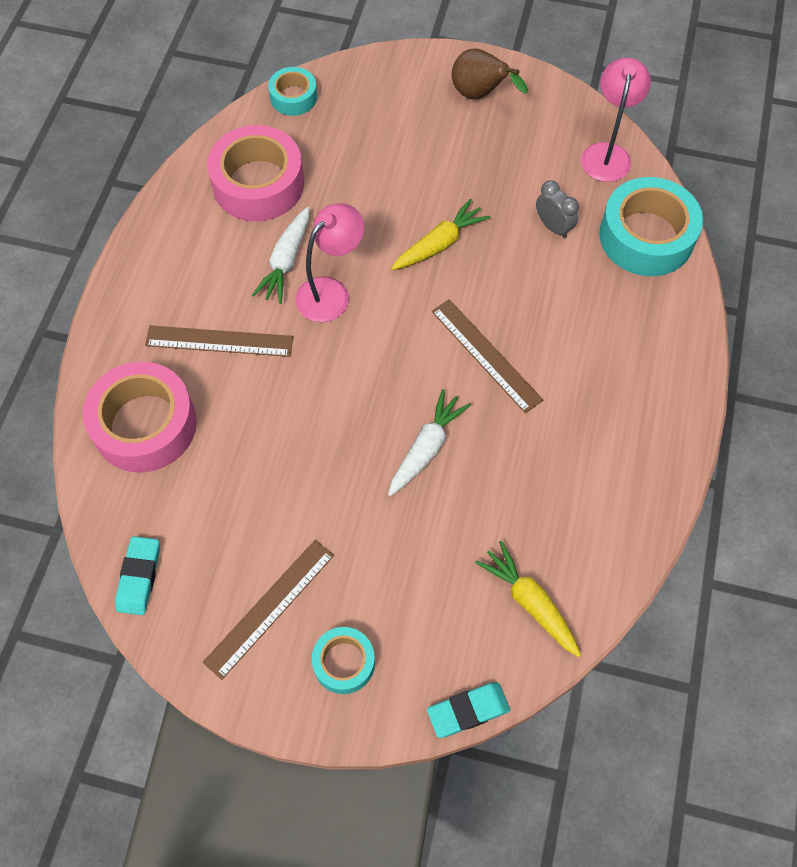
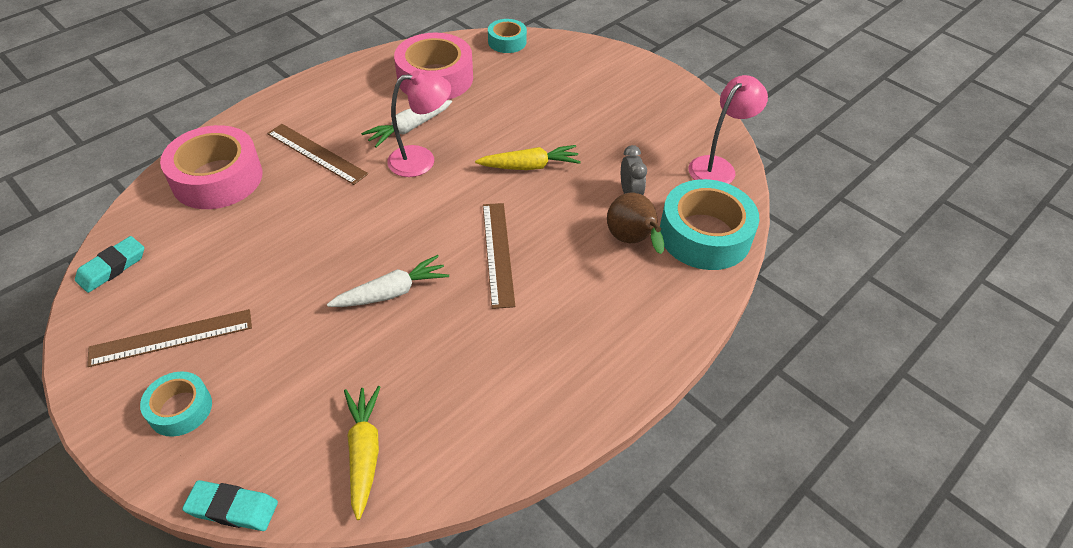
camera: 30 degrees right, 15 degrees down
brown pear [452,48,528,99] -> brown pear moved to [607,193,664,254]

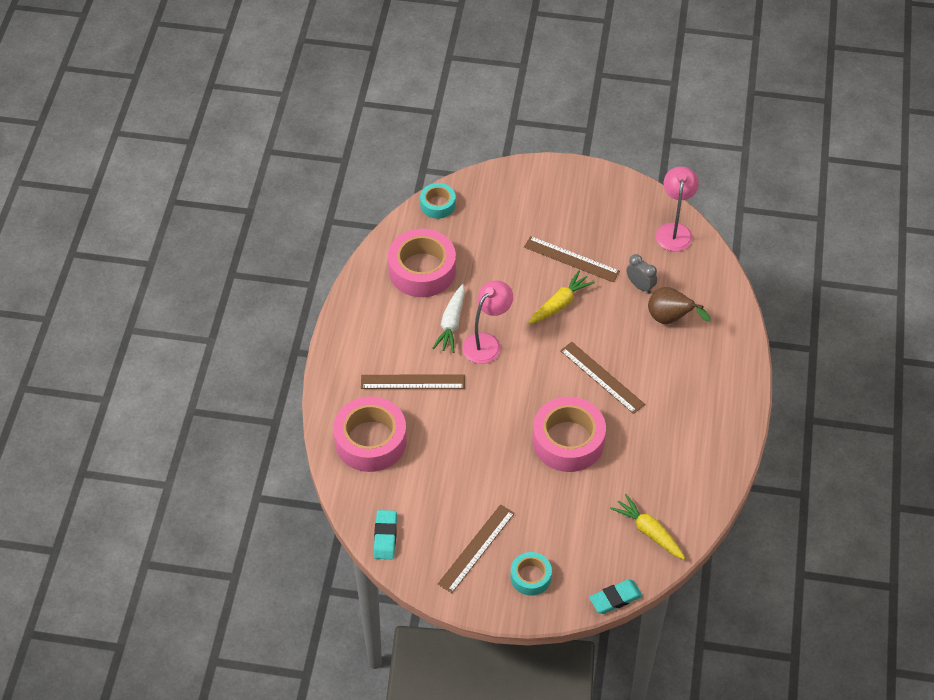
camera: 35 degrees left, 5 degrees up
white carrot [327,255,449,307] -> pink tape [533,397,606,472]
turquoise tape [660,179,759,270] -> none
none -> brown ruler [524,236,620,282]

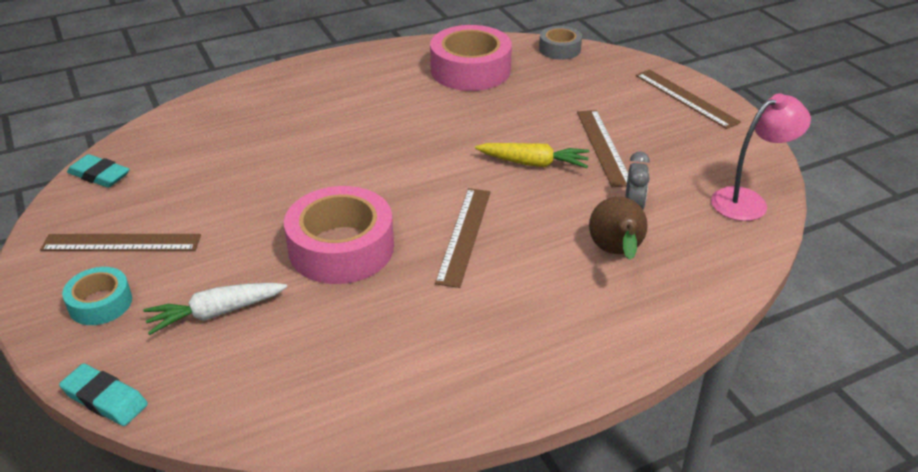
camera: 55 degrees right, 15 degrees down
pink tape [333,396,407,472] -> none
brown ruler [361,374,465,389] -> brown ruler moved to [636,69,741,129]
turquoise eraser [374,510,397,559] -> turquoise eraser turned 60 degrees clockwise [67,154,130,188]
turquoise tape [420,183,456,219] -> grey tape [539,26,582,60]
white carrot [432,284,465,353] -> white carrot moved to [143,283,287,335]
pink lamp [462,281,513,364] -> none
yellow carrot [610,494,685,560] -> none

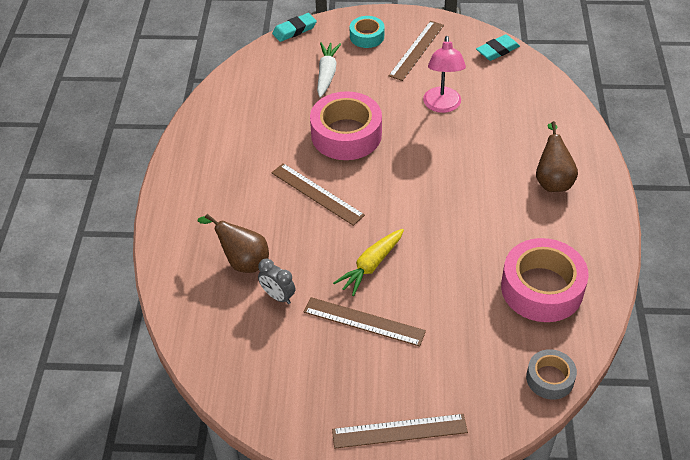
camera: 120 degrees right, 10 degrees up
pink lamp [711,93,811,221] -> pink lamp moved to [423,36,466,113]
none -> brown pear [536,121,578,192]

